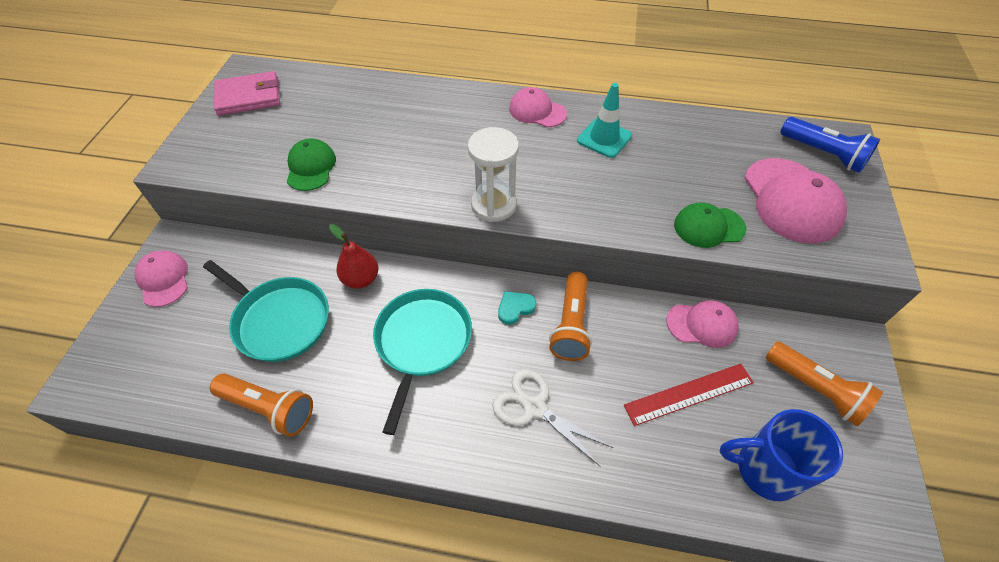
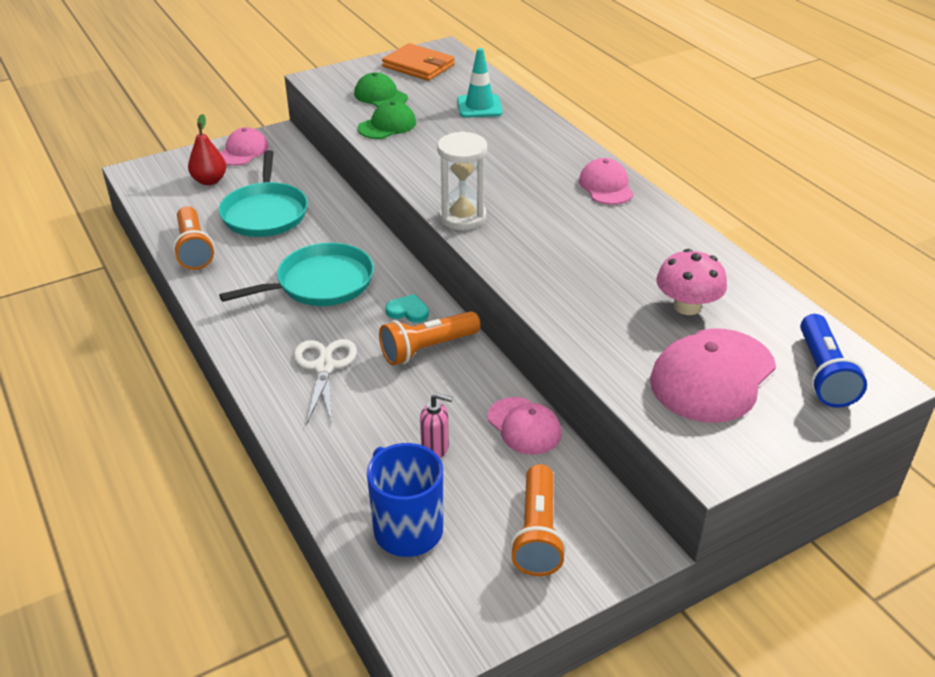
camera: 50 degrees right, 15 degrees down
pink wallet [214,71,280,116] -> orange wallet [382,43,455,81]
red pear [329,224,379,289] -> red pear moved to [188,114,226,185]
turquoise traffic cone [577,83,632,158] -> turquoise traffic cone moved to [457,48,502,118]
red ruler [624,364,754,426] -> pink soap dispenser [420,393,453,458]
green cap [674,202,746,248] -> green cap moved to [354,72,408,107]
none -> pink mushroom [656,249,727,315]

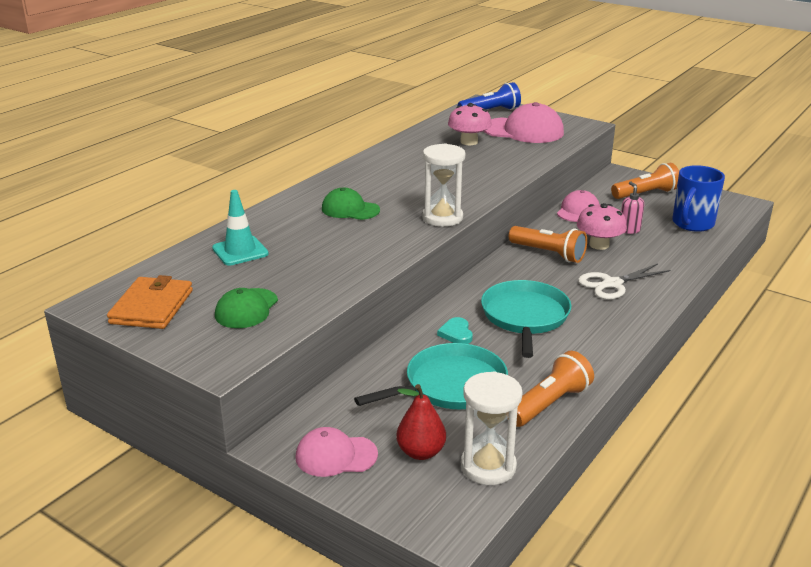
camera: 115 degrees left, 10 degrees down
turquoise pan [219,243,374,306] -> turquoise pan turned 60 degrees clockwise [481,280,571,358]
green cap [358,101,416,139] -> green cap moved to [322,188,380,220]
turquoise heart [385,294,429,323] -> turquoise heart moved to [437,317,473,344]
pink cap [579,158,634,205] -> none
none -> white hourglass [461,371,523,485]
none -> pink mushroom [577,203,627,250]

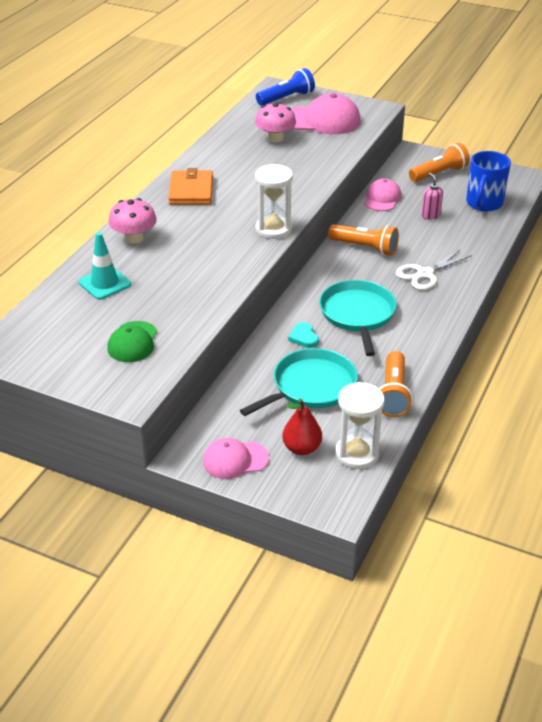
camera: 10 degrees left, 10 degrees up
orange wallet [107,275,193,329] -> orange wallet moved to [168,168,213,205]
green cap [322,188,380,220] -> none
orange flashlight [516,351,594,427] -> orange flashlight turned 150 degrees clockwise [379,351,413,417]
pink mushroom [577,203,627,250] -> pink mushroom moved to [109,198,157,244]

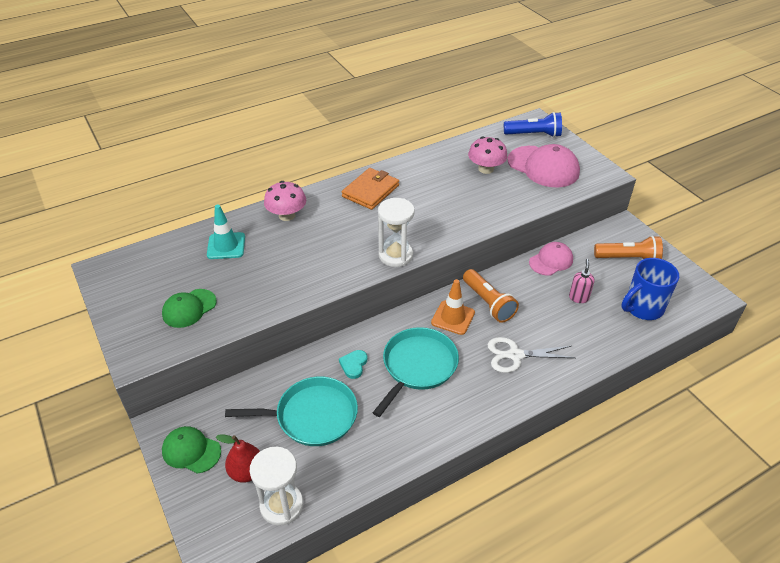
camera: 35 degrees right, 5 degrees up
pink cap [203,438,269,479] -> green cap [162,426,221,474]
orange flashlight [379,351,413,417] -> none
none -> orange traffic cone [431,279,475,335]

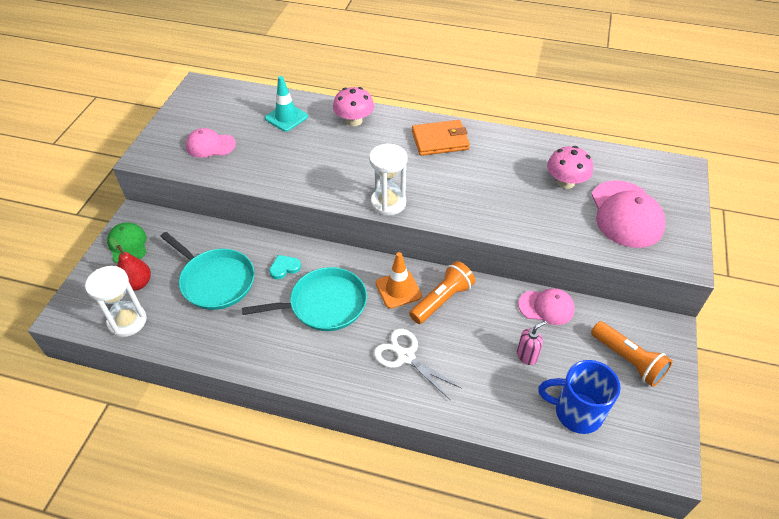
camera: 45 degrees right, 5 degrees up
green cap [162,289,217,328] -> pink cap [186,128,236,158]
orange flashlight [463,269,519,323] -> orange flashlight turned 150 degrees counterclockwise [409,261,475,324]
blue flashlight [504,112,562,137] -> none

